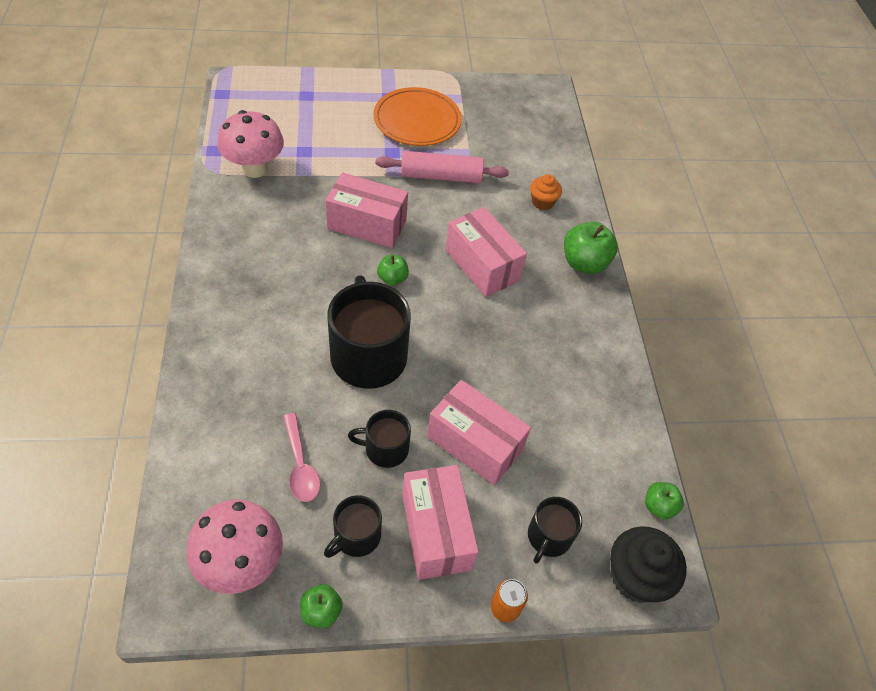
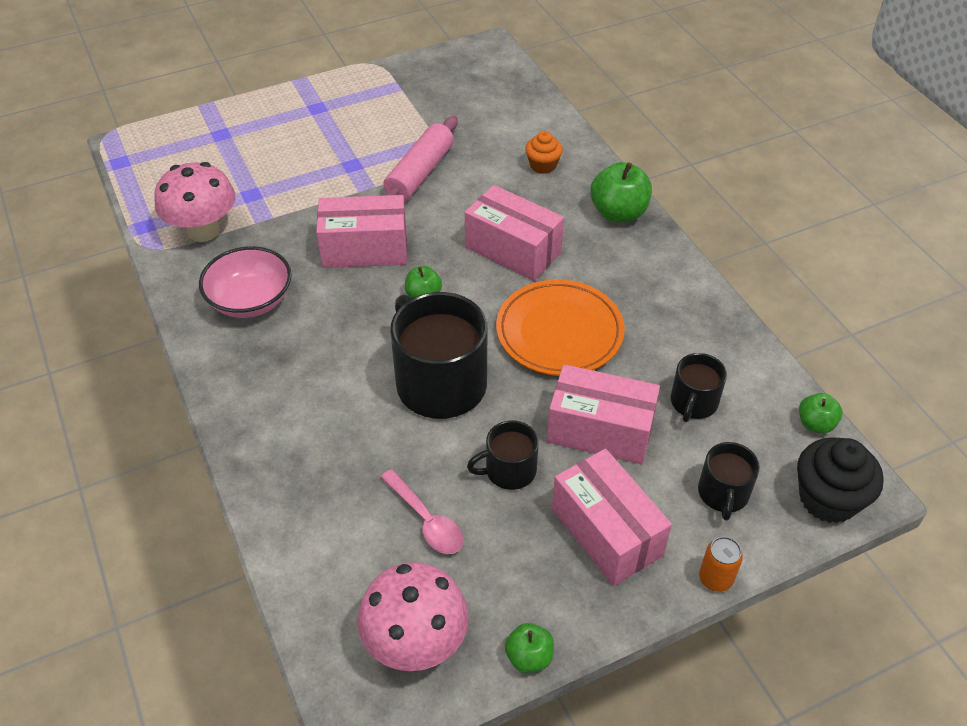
camera: 15 degrees left, 5 degrees down
black mug [324,495,382,558] -> black mug moved to [671,353,727,422]
orange plate [373,87,462,146] -> orange plate moved to [496,280,625,376]
pink rolling pin [375,151,509,183] -> pink rolling pin turned 45 degrees counterclockwise [383,116,458,201]
none -> pink bowl [199,246,291,318]

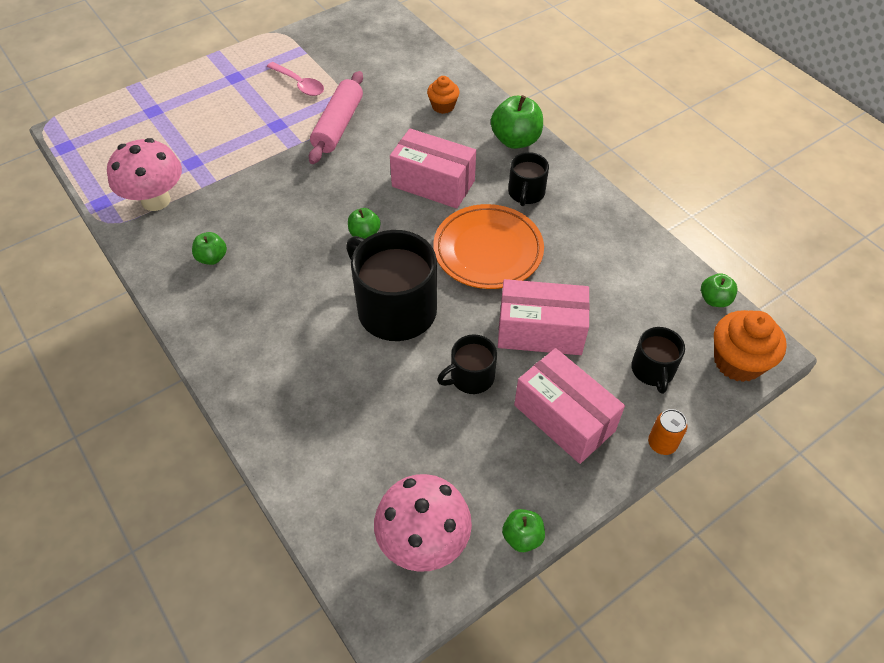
camera: 10 degrees left, 5 degrees up
pink bowl [199,246,291,318] -> green apple [192,232,227,265]
pink box [316,195,407,268] -> none
pink spoon [380,469,464,554] -> pink spoon moved to [267,62,324,96]
black mug [671,353,727,422] -> black mug moved to [508,152,549,206]
black cupcake [797,437,884,523] -> orange cupcake [714,310,787,382]

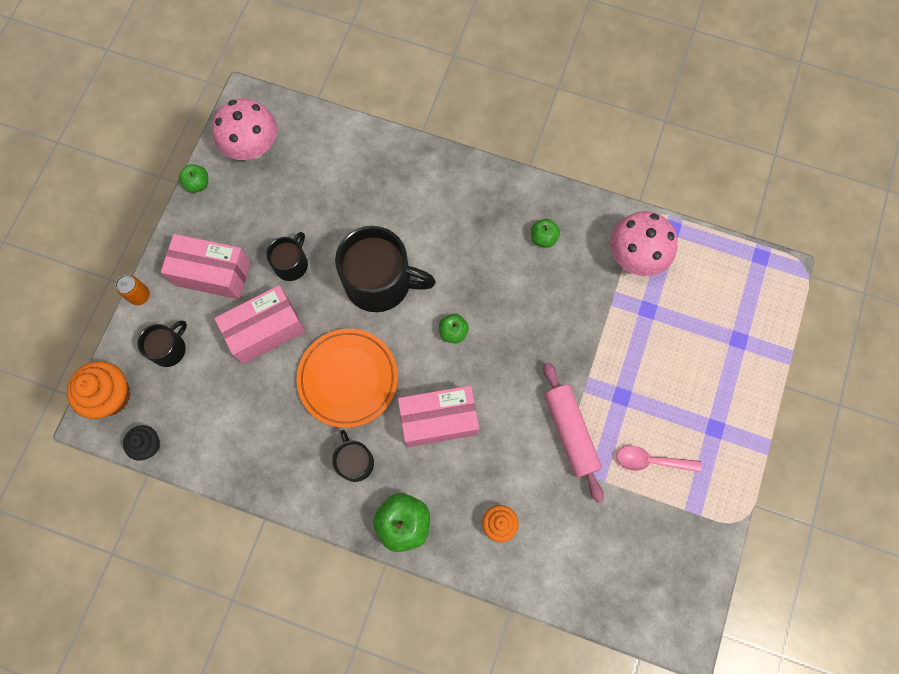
camera: 145 degrees right, 20 degrees up
black mug [631,327,685,394] -> black mug turned 75 degrees clockwise [138,321,187,367]
green apple [701,273,738,307] -> black cupcake [123,425,160,461]

